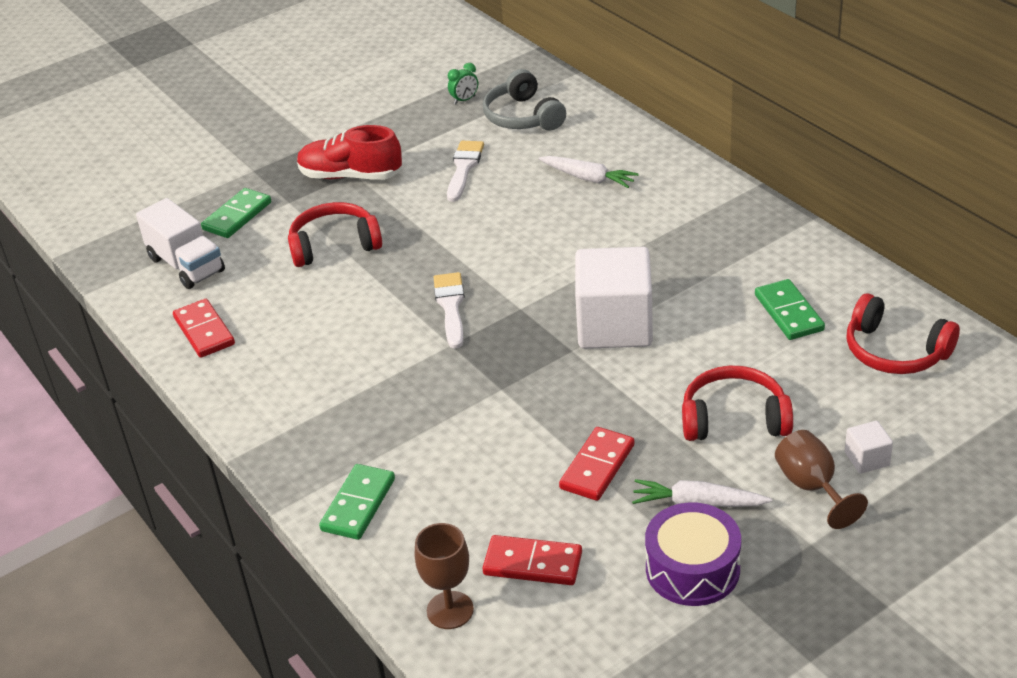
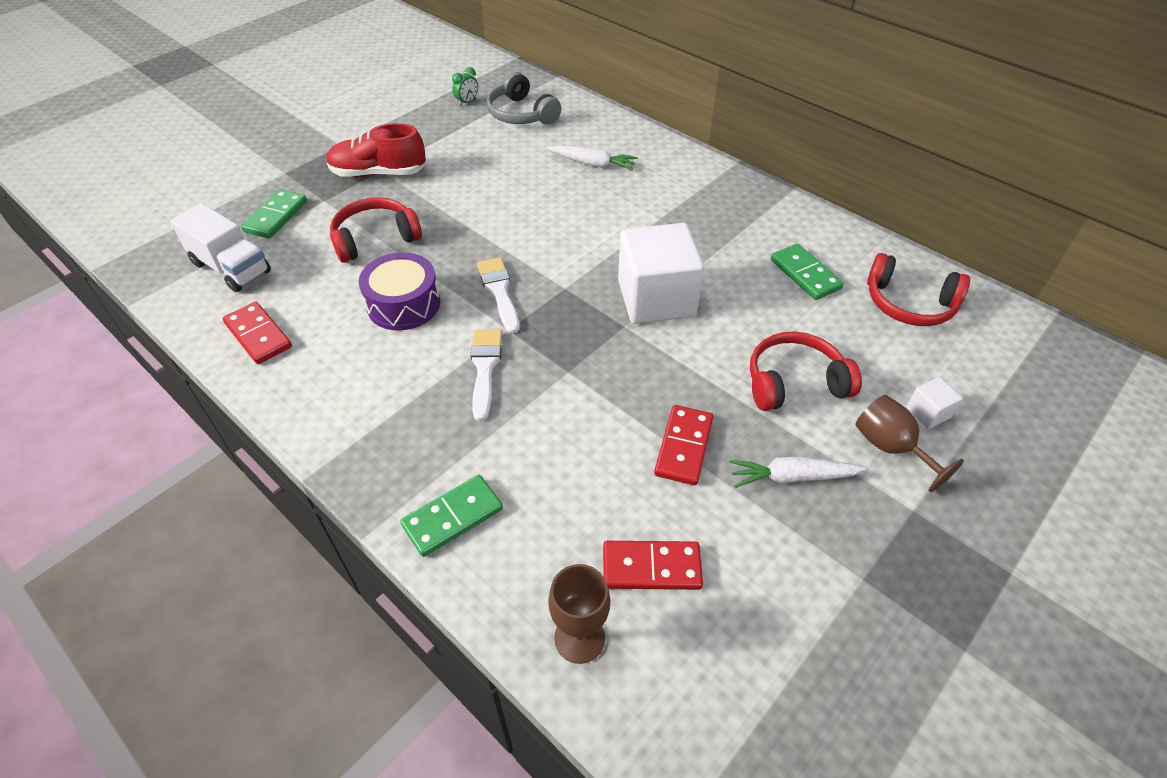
camera: 15 degrees left, 10 degrees up
green domino [319,464,395,540] -> green domino turned 45 degrees clockwise [400,475,503,557]
white brush [447,141,484,202] -> white brush moved to [470,329,502,421]
purple drum [645,502,741,606] -> purple drum moved to [359,252,440,331]

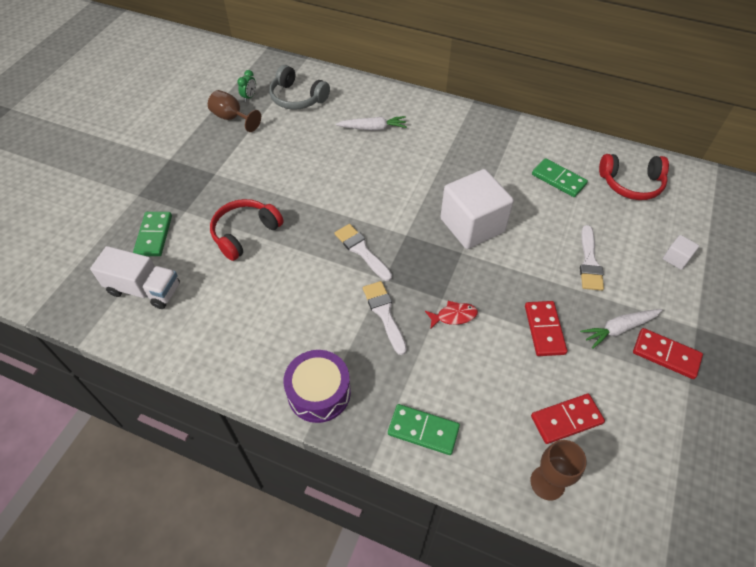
camera: 20 degrees left, 5 degrees up
red domino [223,302,292,364] -> red domino moved to [633,328,703,379]
red shoe [326,123,426,177] -> none
purple drum [359,252,440,331] -> purple drum moved to [284,350,351,423]
green domino [400,475,503,557] -> green domino turned 75 degrees clockwise [388,404,460,455]
red headphones [750,332,862,411] -> white brush [580,225,604,291]
brown goblet [855,395,964,492] -> brown goblet moved to [208,90,261,132]
none -> red fish [425,301,478,328]

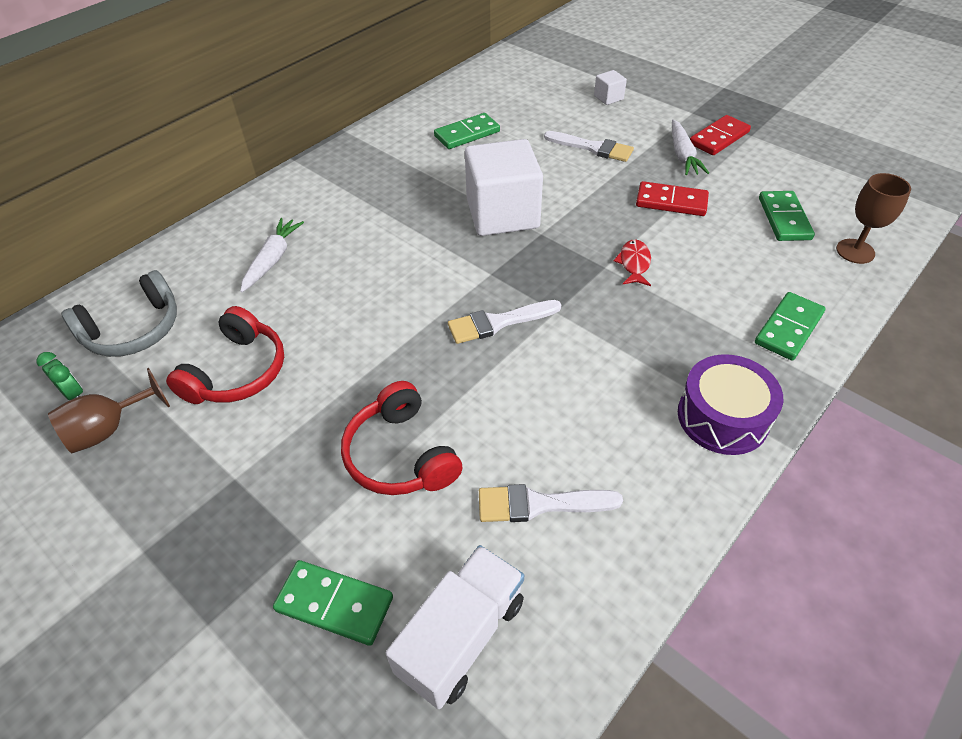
camera: 70 degrees left, 5 degrees down
white brush [363,281,407,355] -> white brush moved to [479,484,623,522]
red domino [531,394,605,444] -> green domino [759,191,815,241]
red headphones [599,154,669,200] -> red headphones moved to [166,306,284,404]

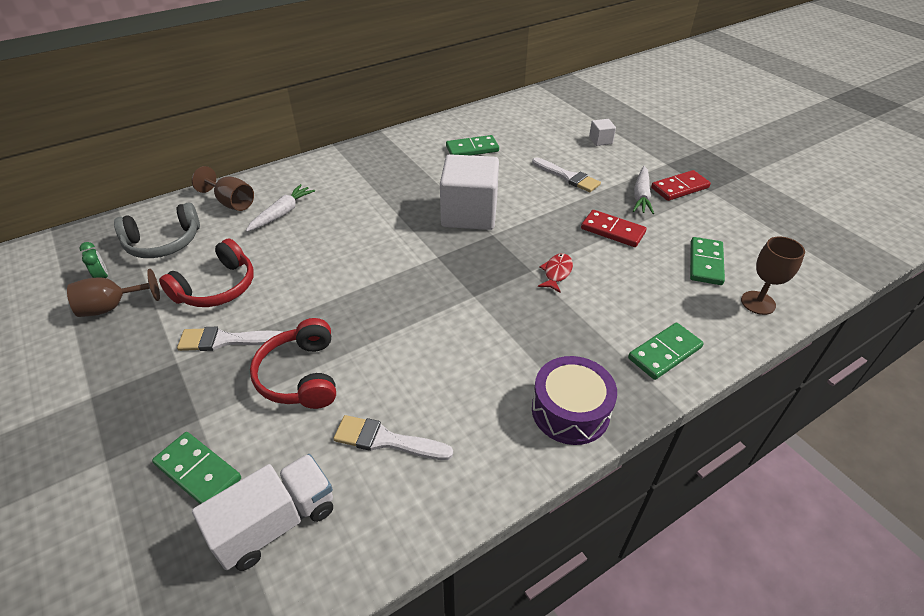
camera: 15 degrees right, 5 degrees down
white brush [448,300,561,344] -> white brush moved to [177,327,282,351]
none -> brown goblet [192,166,254,211]

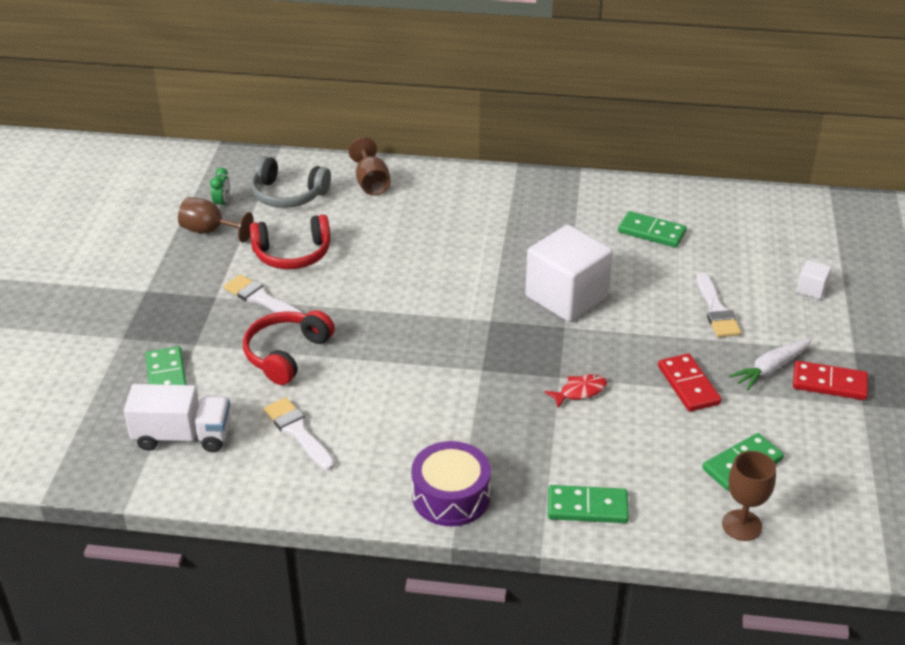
camera: 40 degrees right, 5 degrees down
white carrot [246,184,315,232] -> none

